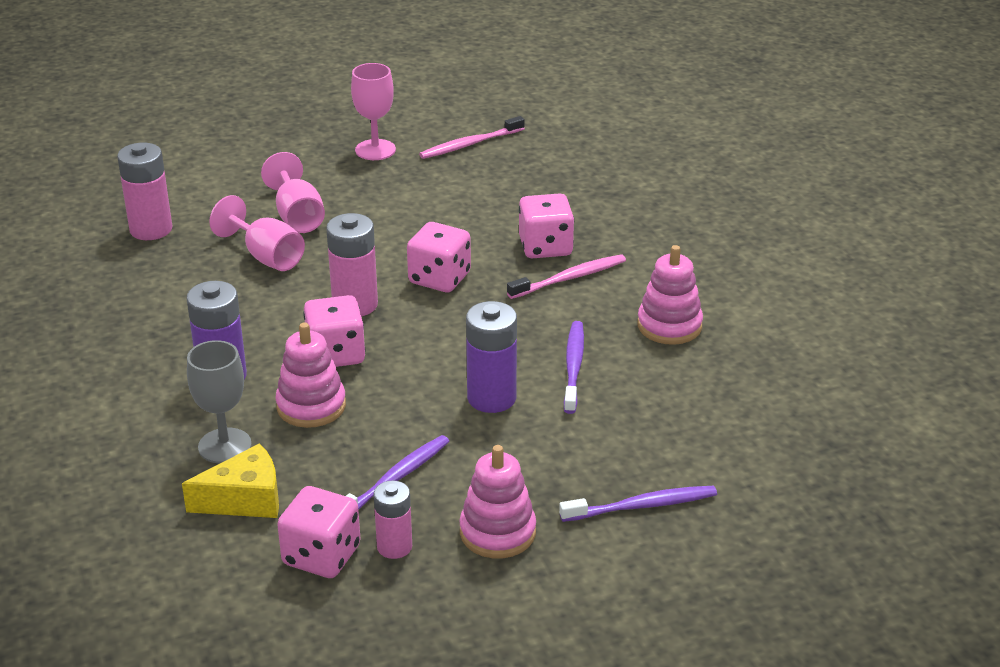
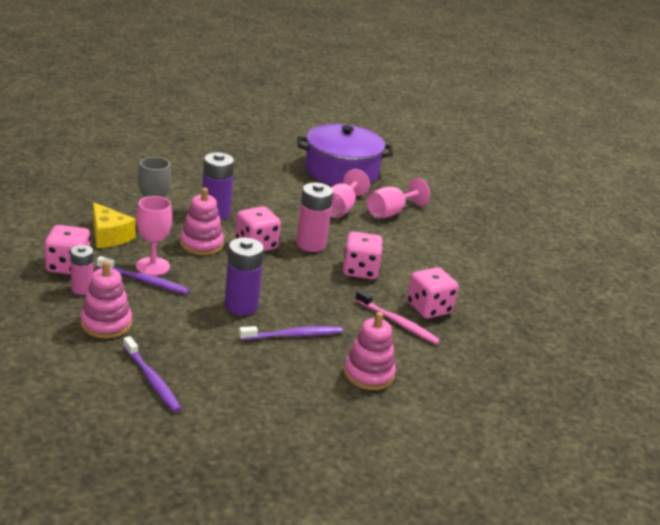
camera: 65 degrees right, 5 degrees down
pink battery [117,143,173,240] -> purple pot [297,124,394,185]
pink goblet [351,63,396,160] -> pink goblet moved to [136,196,172,276]
pink toothbrush [419,116,525,159] -> none

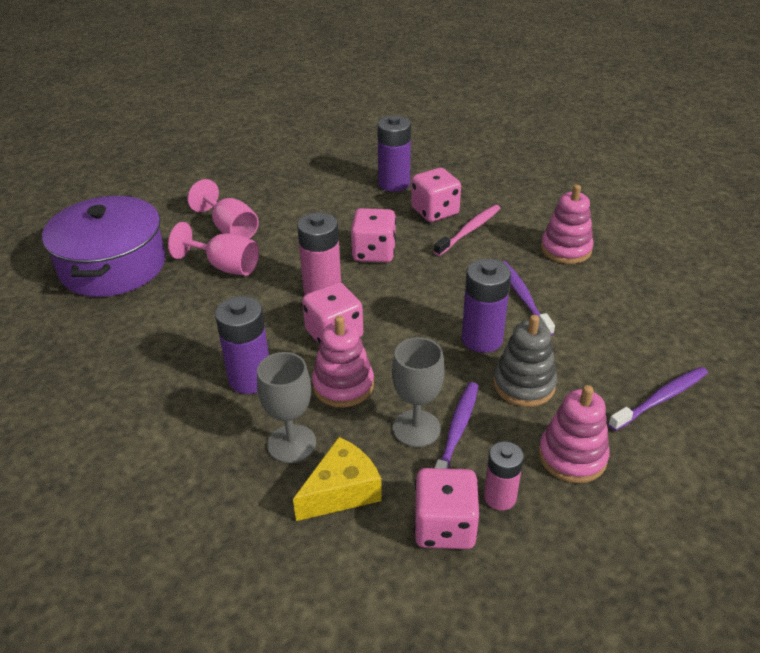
camera: 85 degrees left, 10 degrees up
pink goblet [136,196,172,276] -> grey goblet [392,337,445,447]
none -> purple battery [377,115,411,192]
none -> grey stacking toy [493,315,557,407]

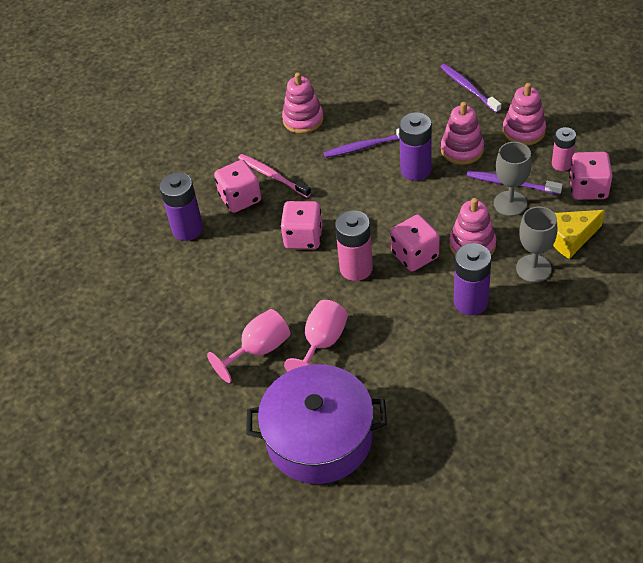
camera: 85 degrees left, 10 degrees up
yellow cheese [293,437,382,521] -> yellow cheese turned 75 degrees counterclockwise [553,210,605,259]
grey stacking toy [493,315,557,407] -> pink stacking toy [441,102,484,165]

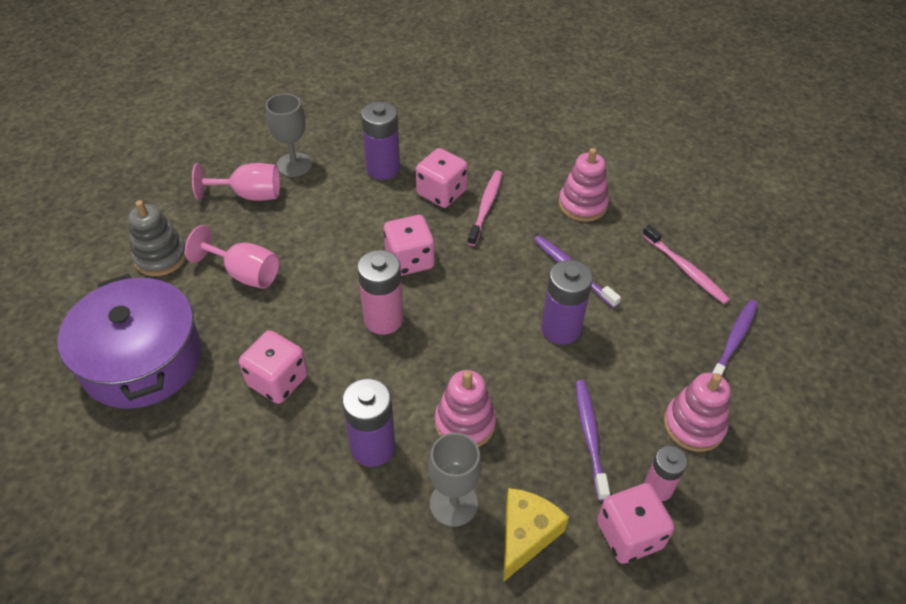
camera: 60 degrees right, 0 degrees up
pink goblet [284,300,348,372] -> pink goblet moved to [192,163,280,201]
pink dice [390,215,439,272] -> pink dice moved to [239,330,308,404]
pink stacking toy [441,102,484,165] -> none
grey goblet [494,142,532,216] -> grey goblet moved to [266,93,312,177]
yellow cheese [553,210,605,259] -> yellow cheese turned 75 degrees clockwise [503,488,569,582]
none -> grey stacking toy [128,200,186,276]
none -> pink toothbrush [642,225,730,304]

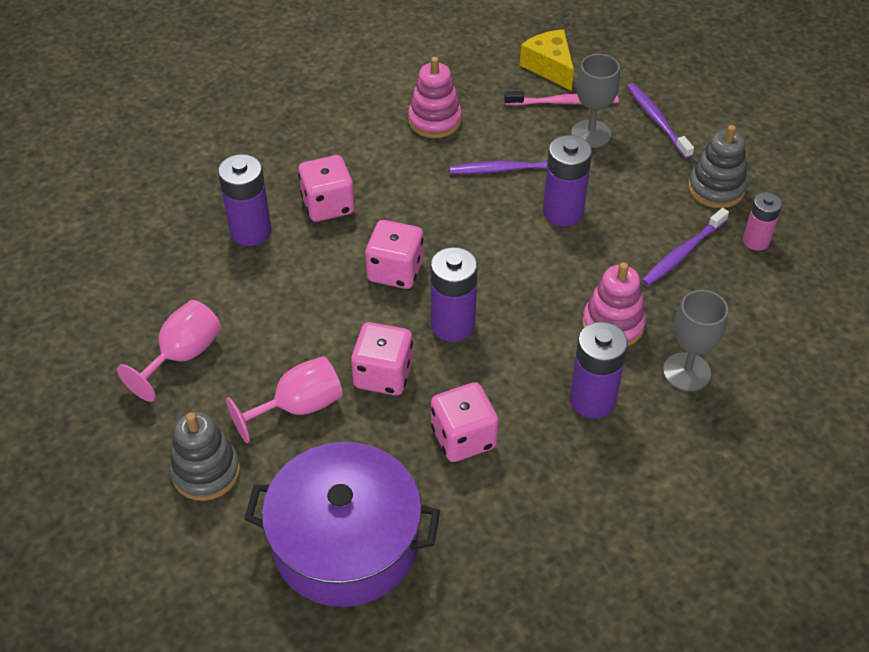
camera: 55 degrees left, 0 degrees up
grey goblet [266,93,312,177] -> grey goblet moved to [571,54,620,148]
pink battery [357,250,403,335] -> purple battery [431,247,478,342]
pink toothbrush [467,170,502,246] -> none
yellow cheese [503,488,569,582] -> yellow cheese moved to [520,29,574,91]
purple toothbrush [576,380,610,501] -> purple toothbrush turned 75 degrees counterclockwise [642,208,729,286]
pink dice [597,483,675,564] -> pink dice moved to [351,322,413,395]
pink stacking toy [664,373,731,452] -> grey stacking toy [688,125,747,208]

